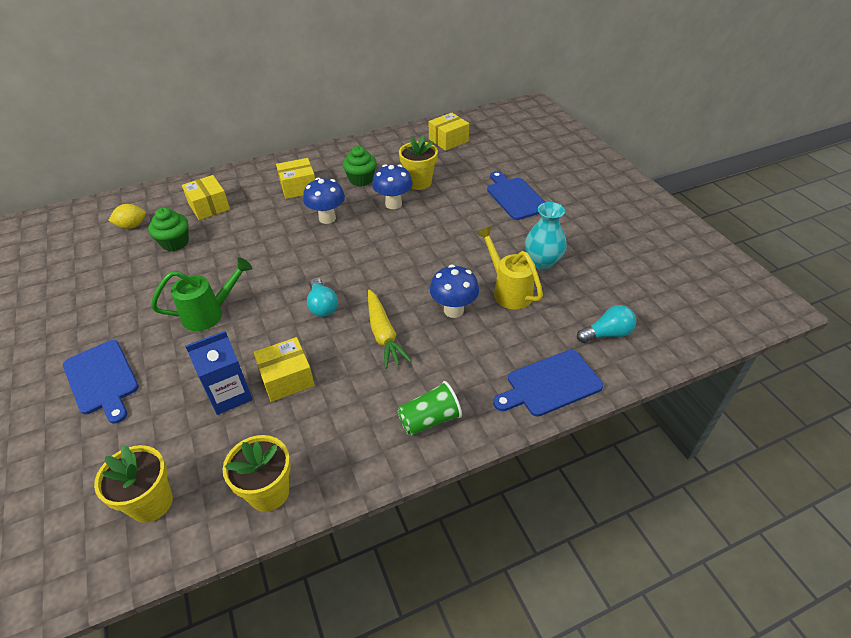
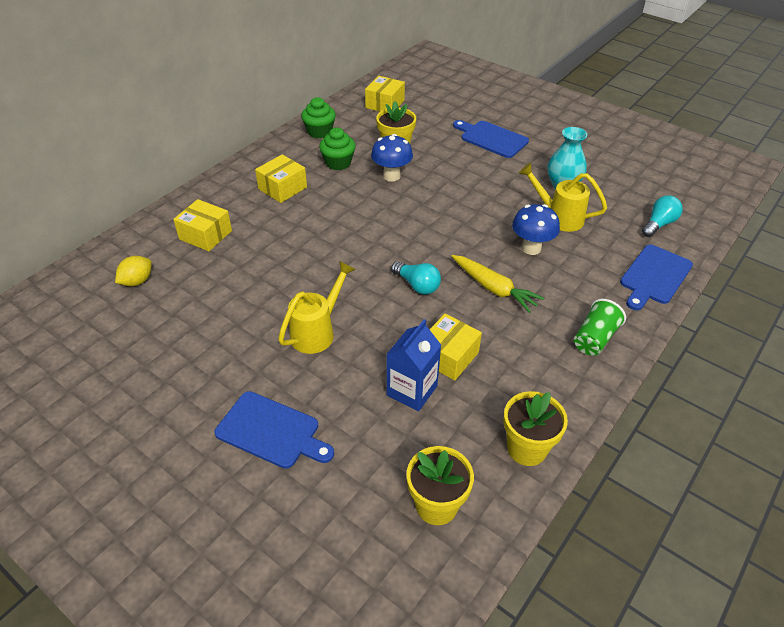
camera: 30 degrees left, 0 degrees up
green cupcake [148,207,189,251] -> green cupcake moved to [301,97,336,138]
green watering can [151,257,252,331] -> yellow watering can [278,261,356,354]
blue mushroom [303,178,345,224] -> none

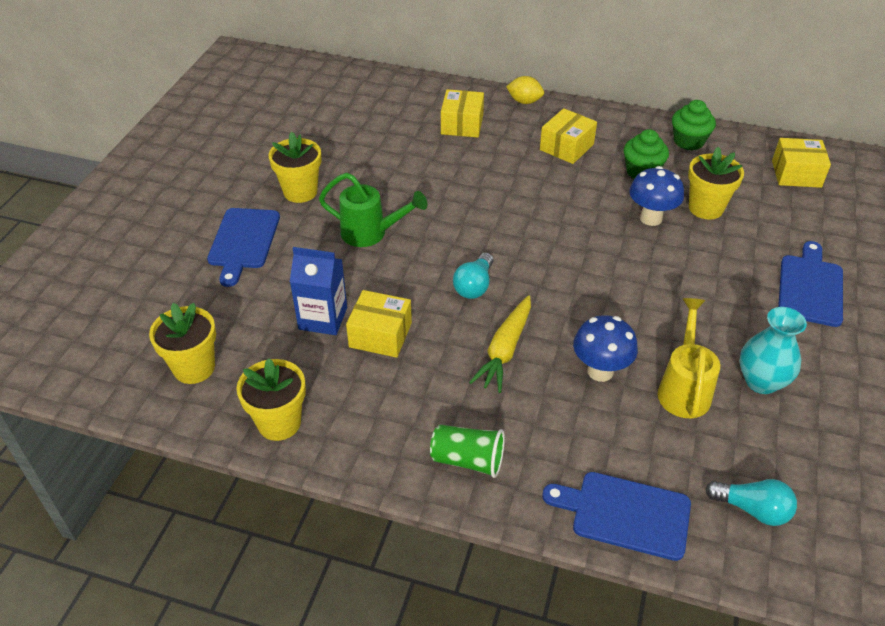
camera: 70 degrees right, 0 degrees up
yellow lemon [115,256,152,286] -> yellow lemon moved to [506,76,544,104]
yellow box [255,154,307,203] -> yellow box turned 75 degrees counterclockwise [540,108,597,164]
yellow watering can [278,261,356,354] -> green watering can [319,173,428,247]
none -> yellow flower pot [269,132,321,203]

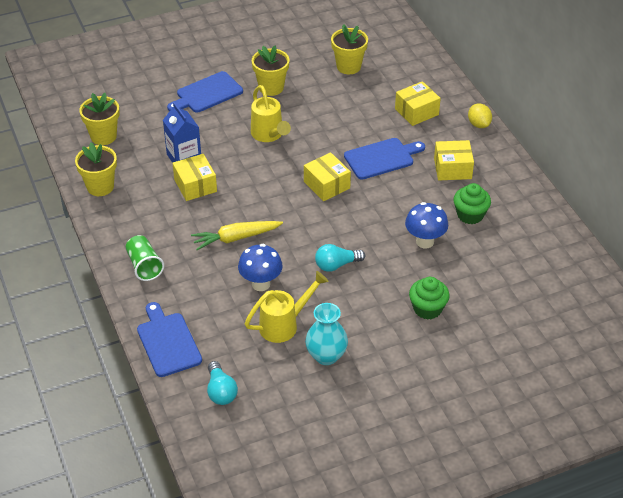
camera: 50 degrees right, 0 degrees up
green watering can [319,173,428,247] -> yellow watering can [251,85,291,142]
turquoise light bulb [453,252,493,299] -> turquoise light bulb moved to [315,244,365,272]
green cupcake [672,100,716,150] -> green cupcake moved to [409,277,450,320]
yellow flower pot [688,147,744,220] -> yellow flower pot moved to [331,24,368,74]
yellow box [772,138,831,188] -> yellow box moved to [304,152,351,201]
blue cutting board [778,241,843,327] -> blue cutting board moved to [344,138,425,180]

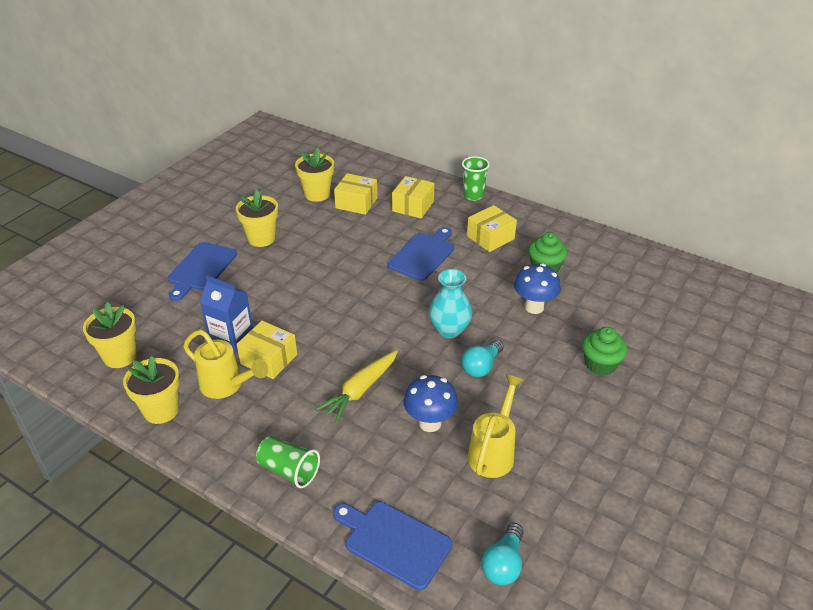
camera: 35 degrees left, 5 degrees down
turquoise light bulb [207,361,238,405] -> turquoise light bulb turned 75 degrees clockwise [481,523,524,585]
yellow watering can [251,85,291,142] -> yellow watering can moved to [183,330,268,399]
yellow box [304,152,351,201] -> yellow box moved to [334,173,378,215]
turquoise vase [305,303,348,365] -> turquoise vase moved to [429,269,472,338]
yellow lemon [468,103,492,128] -> green cup [462,156,490,201]

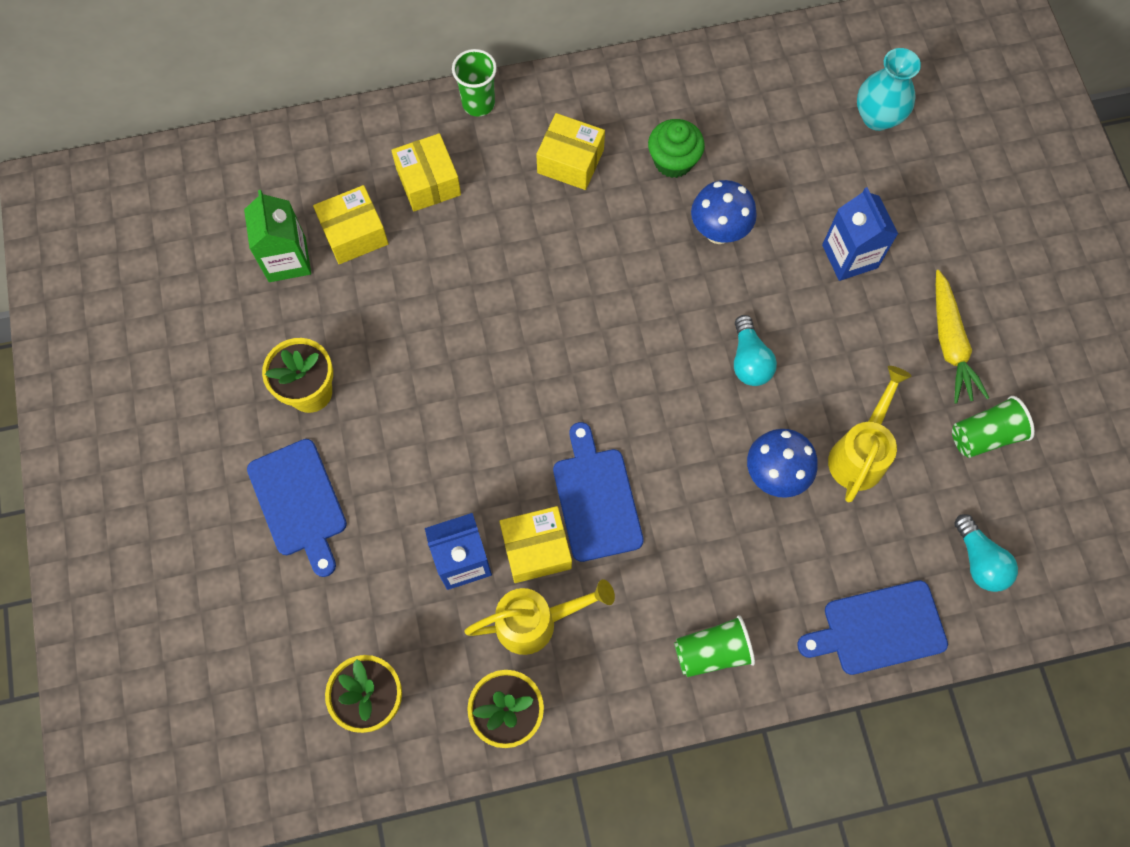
camera: 45 degrees left, 30 degrees up
yellow flower pot [295,148,334,202] -> green carton [244,190,311,282]
yellow carrot [316,350,398,423] -> yellow carrot moved to [936,270,989,404]
blue cutting board [387,227,454,281] -> blue cutting board moved to [553,422,644,562]
turquoise vase [429,269,472,338] -> turquoise vase moved to [857,48,921,131]
yellow box [467,205,517,252] -> yellow box turned 75 degrees counterclockwise [536,113,605,190]
yellow watering can [468,374,524,478] -> yellow watering can turned 45 degrees clockwise [828,366,911,503]
green cupcake [582,327,627,376] -> blue carton [822,187,898,281]
none -> green cup [952,396,1035,458]

